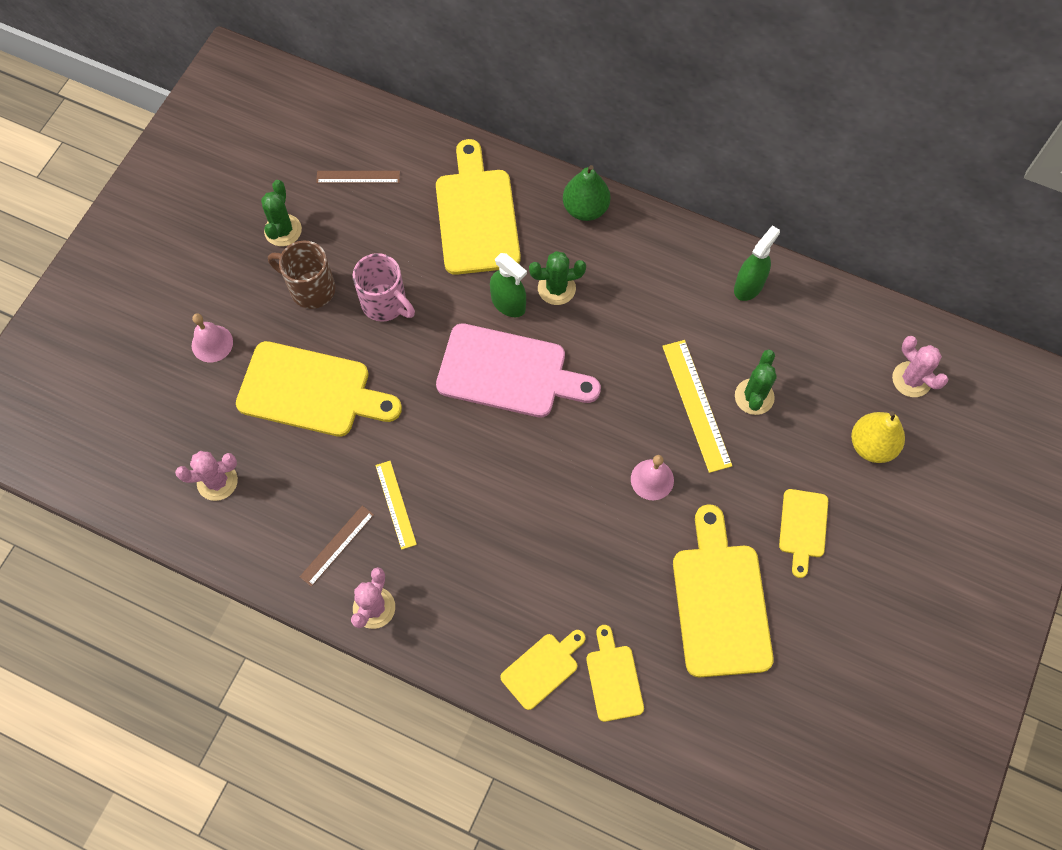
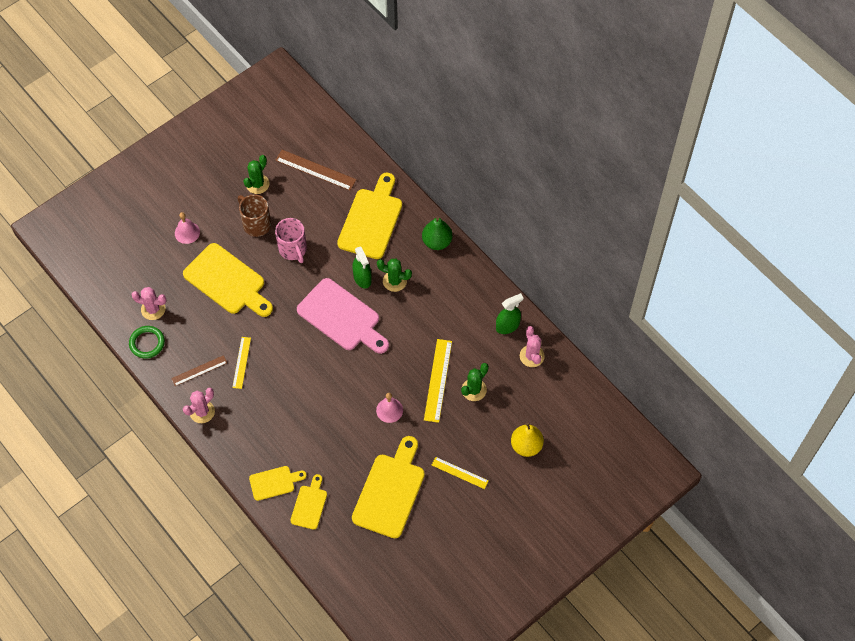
camera: 25 degrees right, 5 degrees down
brown ruler [316,171,400,183] -> brown ruler [275,150,356,191], size x1.58
yellow cutting board [779,489,828,578] -> yellow ruler [432,457,489,489]
pink cactus [892,336,948,397] -> pink cactus moved to [520,326,545,367]
none -> green ring [129,326,165,359]

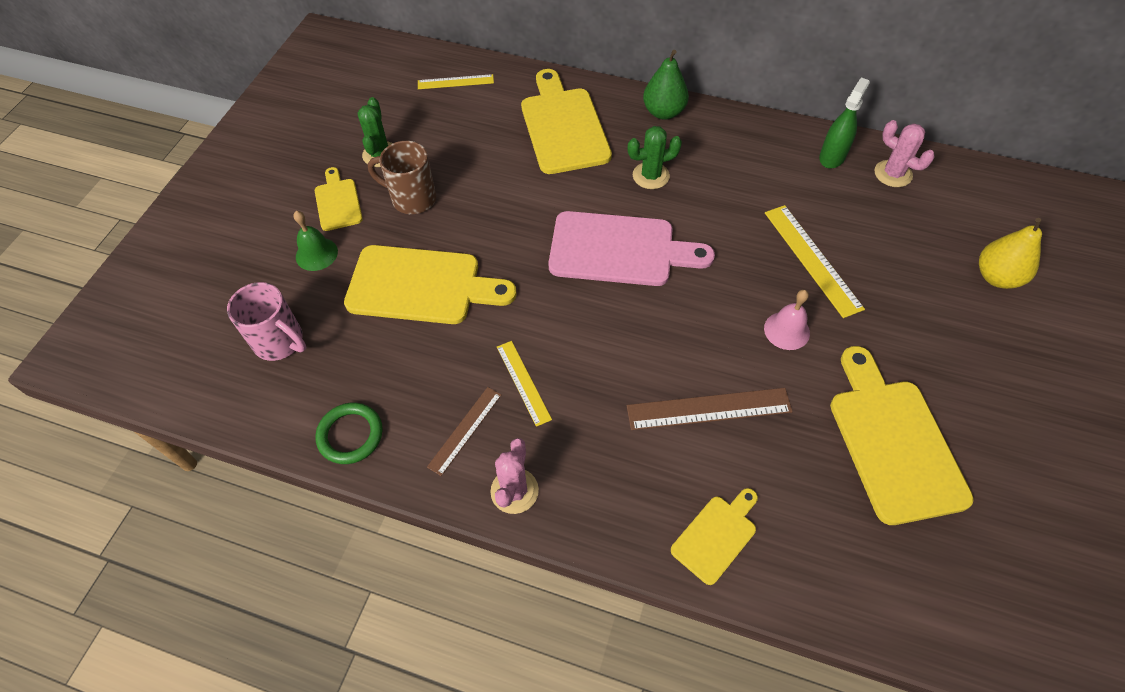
camera: 30 degrees left, 5 degrees down
pink cactus [131,287,167,320] -> none
pink bell [175,212,200,244] -> green bell [293,211,338,271]
brown ruler [275,150,356,191] -> brown ruler moved to [627,388,793,430]
pink mug [275,218,307,263] -> pink mug moved to [227,282,306,361]
yellow cutting board [290,474,327,530] -> yellow cutting board moved to [315,167,363,231]
green spray bottle [353,246,372,289] -> none
yellow ruler [432,457,489,489] -> yellow ruler moved to [418,74,494,89]
green cactus [461,363,489,401] -> none

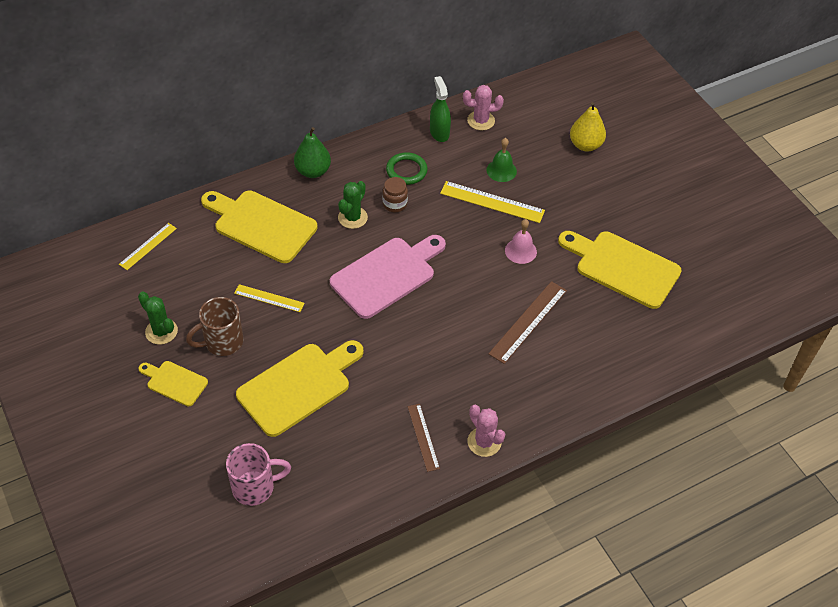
camera: 50 degrees left, 5 degrees down
green bell [293,211,338,271] -> green bell moved to [486,138,517,182]
green ring [316,403,383,464] -> green ring moved to [386,152,428,185]
yellow ruler [497,341,552,427] -> yellow ruler moved to [234,284,305,312]
yellow cutting board [671,488,758,585] -> none
none -> brown jar [382,177,408,212]

